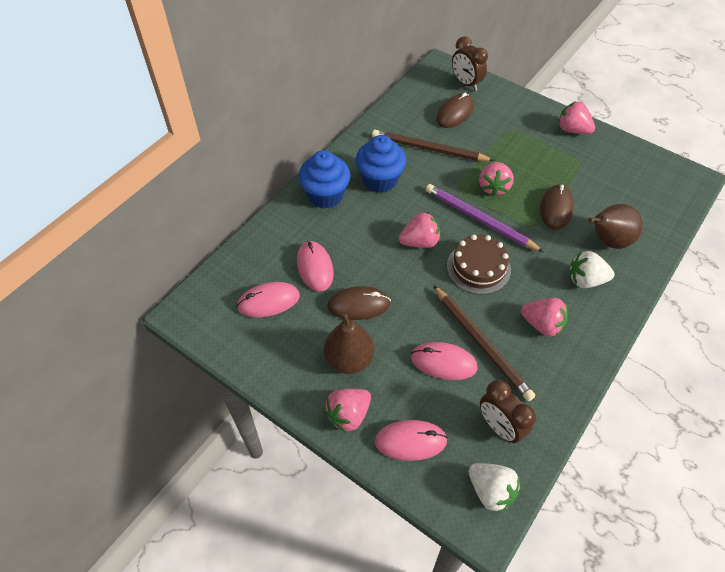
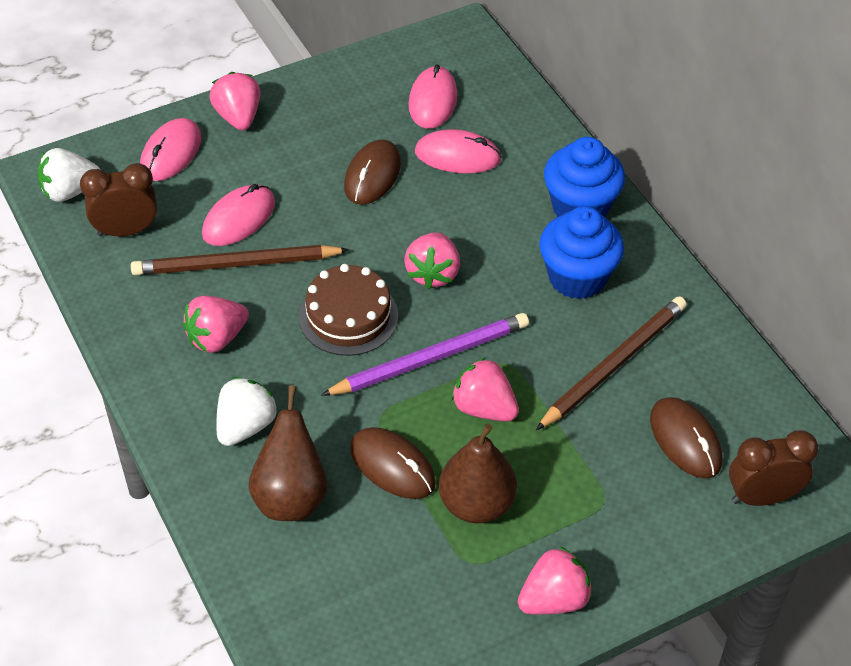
camera: 115 degrees right, 5 degrees down
brown pear [324,312,374,374] -> brown pear moved to [439,424,517,523]

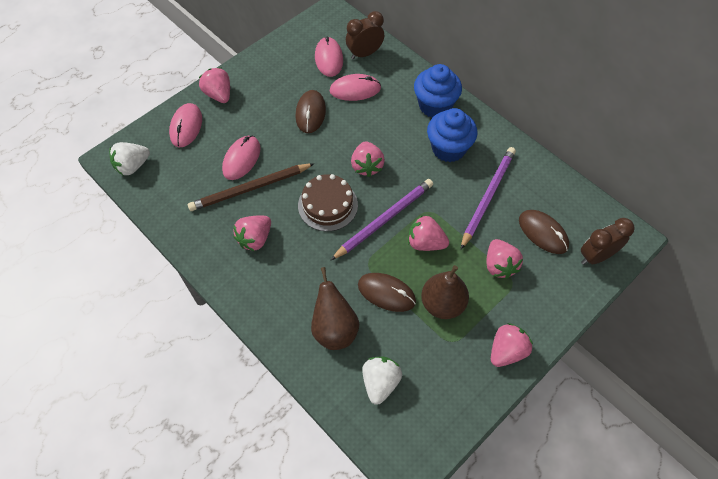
camera: 15 degrees left, 10 degrees up
brown clock [80,163,157,236] -> brown clock moved to [346,11,384,59]
white strawberry [217,377,278,446] -> white strawberry moved to [362,357,402,405]
brown pencil [536,296,687,430] -> purple pencil [461,147,516,249]
none -> pink strawberry [486,239,523,279]

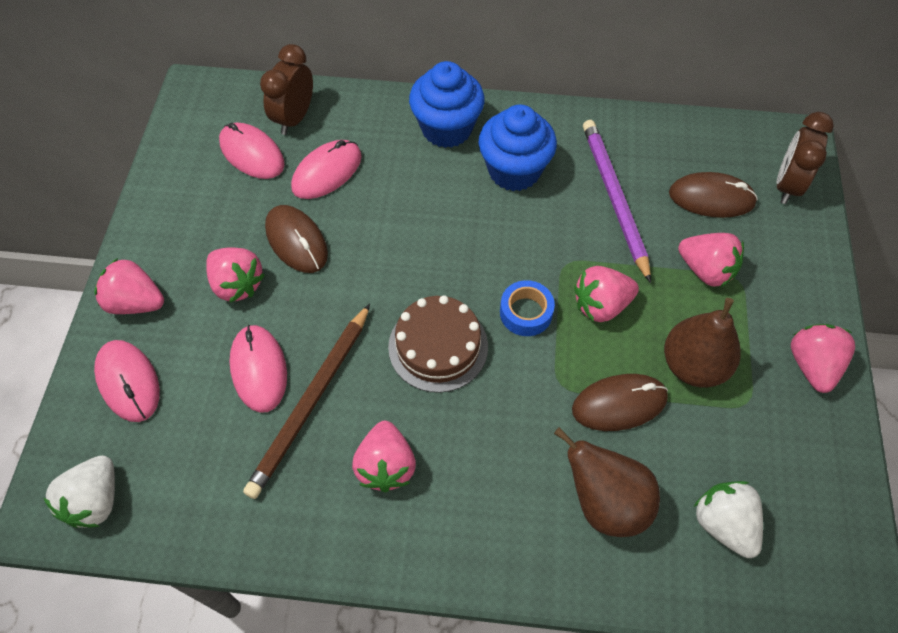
camera: 40 degrees left, 0 degrees up
purple pencil [331,179,433,260] -> blue tape [500,280,555,336]
pink strawberry [351,141,385,177] -> pink strawberry moved to [206,247,265,302]

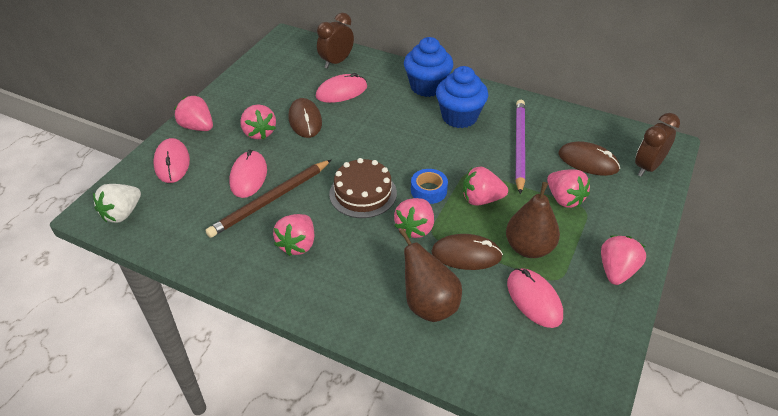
camera: 20 degrees right, 15 degrees down
pink mouse [219,122,285,179] -> pink mouse moved to [507,268,563,328]
white strawberry [694,481,763,558] -> none
none -> pink strawberry [394,198,434,238]

